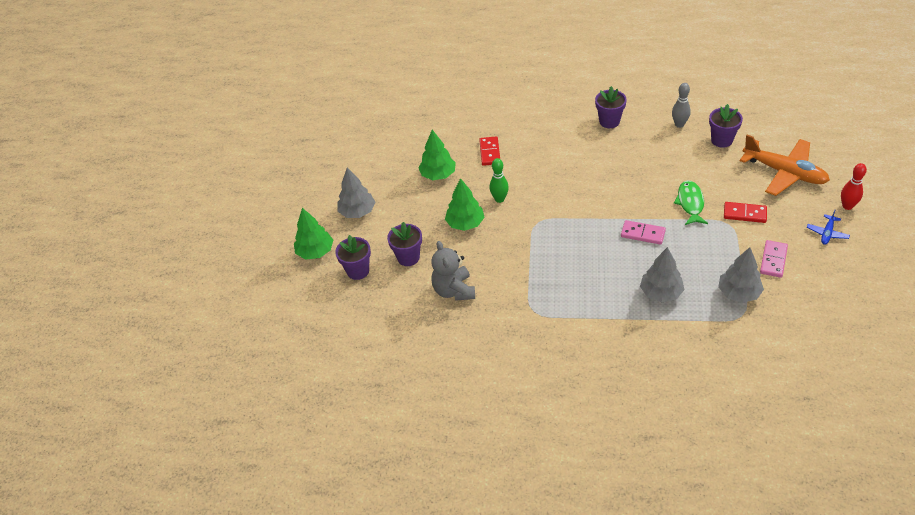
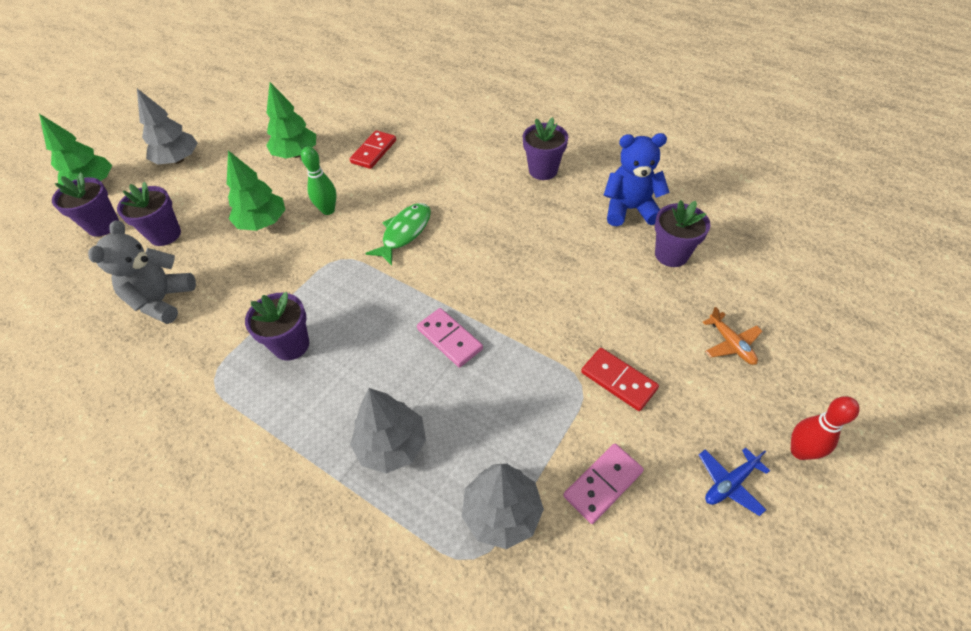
camera: 25 degrees right, 5 degrees up
grey bowling pin [672,83,691,128] -> blue teddy bear [604,133,670,226]
green fish [674,180,708,225] -> green fish moved to [365,203,431,265]
orange plane [740,135,830,196] -> orange plane [703,306,762,365], size x0.44
none -> purple flower pot [245,292,309,361]

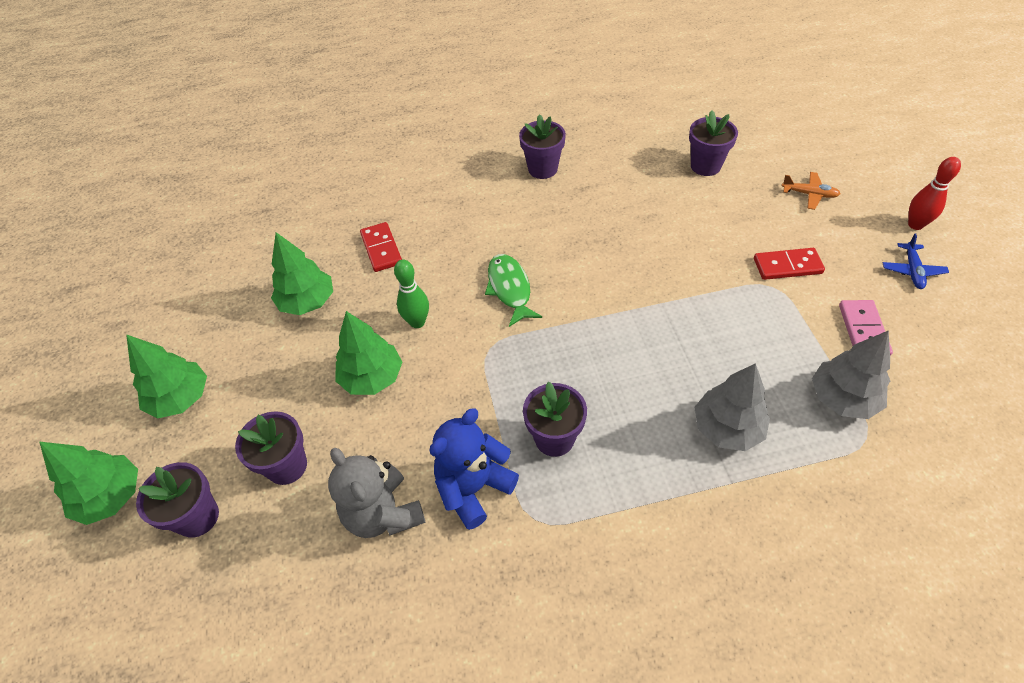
camera: 45 degrees left, 0 degrees up
grey tree [137,89,198,165] -> green tree [126,334,207,419]
pink domino [417,308,483,368] -> none
blue teddy bear [604,133,670,226] -> blue teddy bear moved to [429,408,519,530]

